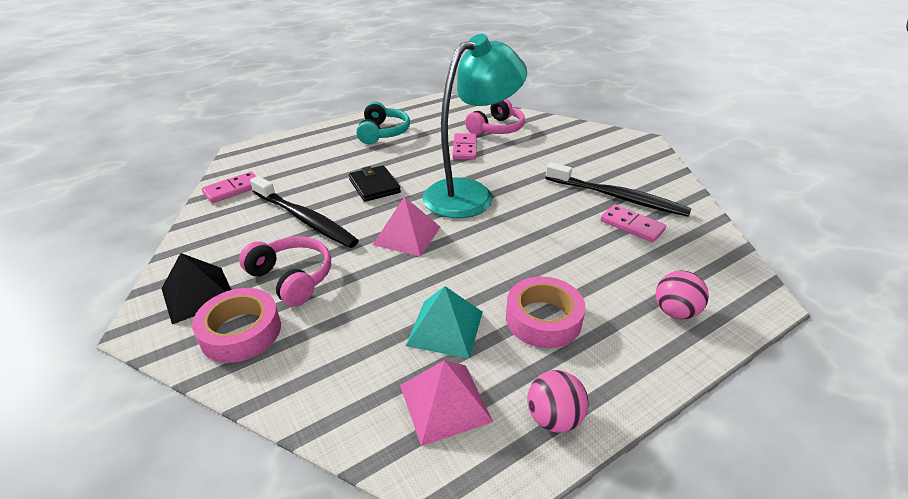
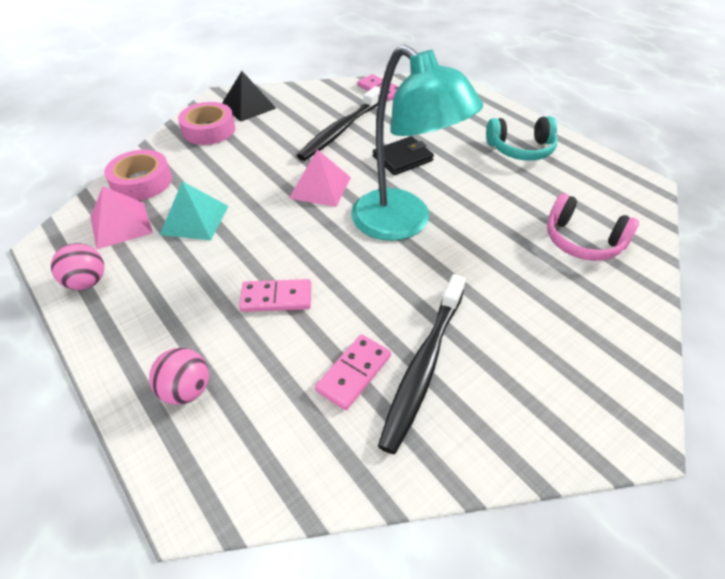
camera: 85 degrees right, 10 degrees up
pink headphones [239,236,331,306] -> none
pink domino [452,133,477,160] -> pink domino moved to [239,279,311,312]
pink tape [506,277,586,348] -> pink tape moved to [104,150,172,200]

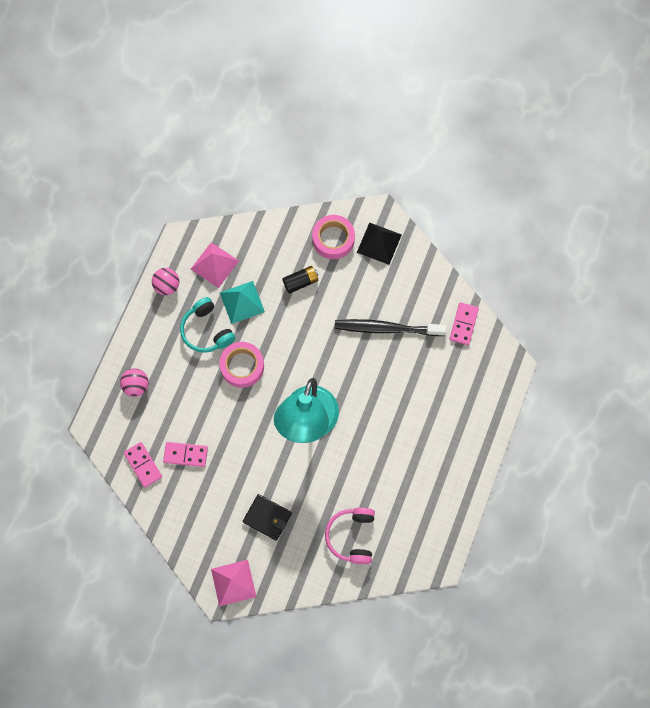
camera: 60 degrees right, 25 degrees up
pink tape [104,150,172,200] -> pink tape moved to [219,342,264,388]
pink domino [239,279,311,312] -> pink domino moved to [124,442,162,488]
pink pyramid [289,149,351,207] -> pink pyramid moved to [211,560,257,606]
black wallet [373,136,434,175] -> black wallet moved to [243,494,292,541]
black toothbrush [378,274,466,454] -> none
turquoise headphones [486,116,558,161] -> turquoise headphones moved to [180,297,235,353]
none -> black battery [282,266,319,294]

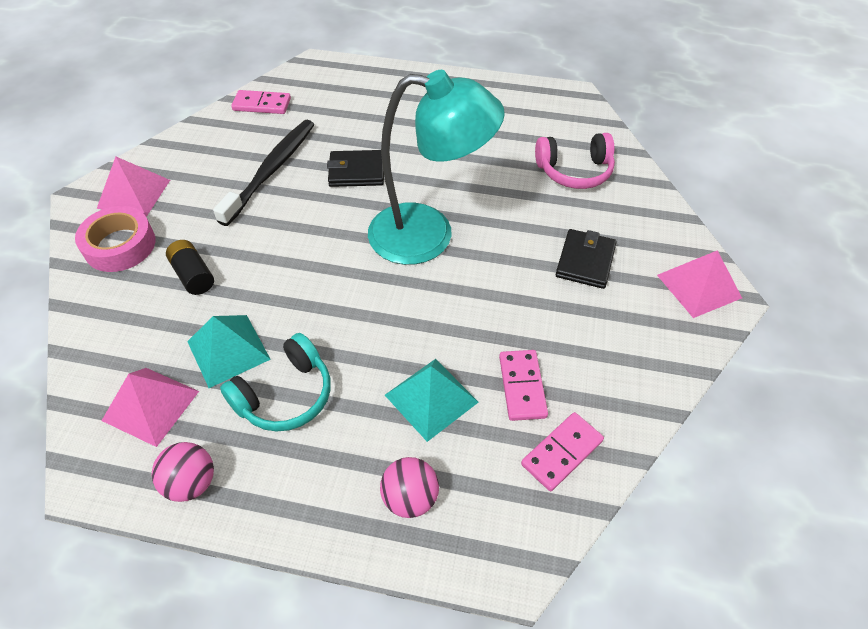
camera: 100 degrees left, 20 degrees down
pink tape [219,342,264,388] -> none
black toothbrush [335,319,447,336] -> black toothbrush turned 150 degrees counterclockwise [213,120,315,226]
black pyramid [357,222,402,265] -> pink pyramid [97,157,170,217]
none -> black wallet [327,150,384,187]
none -> turquoise pyramid [385,359,479,442]

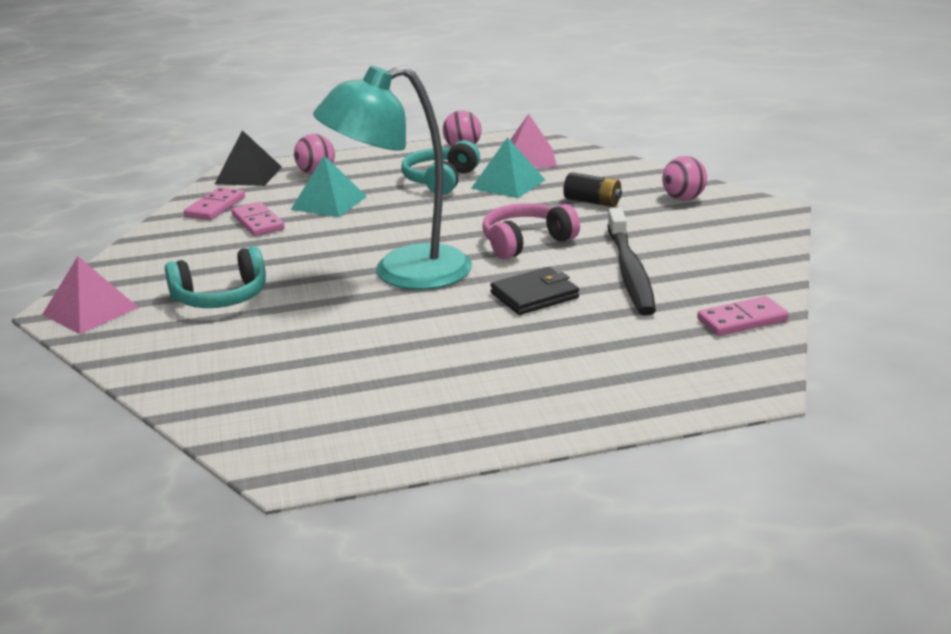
camera: 155 degrees right, 25 degrees down
pink tape [75,206,155,272] -> pink ball [662,156,707,201]
pink pyramid [97,157,170,217] -> none
pink headphones [535,133,615,189] -> pink headphones moved to [482,203,580,259]
black wallet [556,229,617,289] -> turquoise headphones [165,246,266,308]
none -> black pyramid [215,130,282,186]

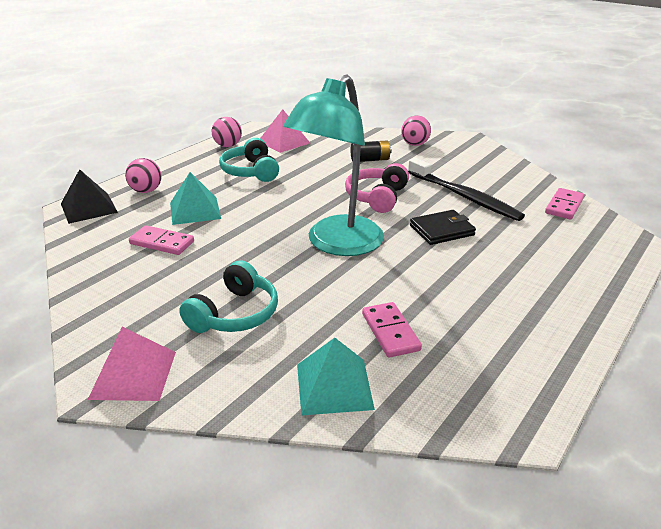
camera: 40 degrees left, 5 degrees up
pink domino [184,187,245,220] -> pink domino moved to [362,302,422,358]
turquoise pyramid [471,137,545,198] -> turquoise pyramid moved to [297,338,375,416]
black wallet [490,267,579,315] -> black wallet turned 45 degrees clockwise [410,210,476,245]

